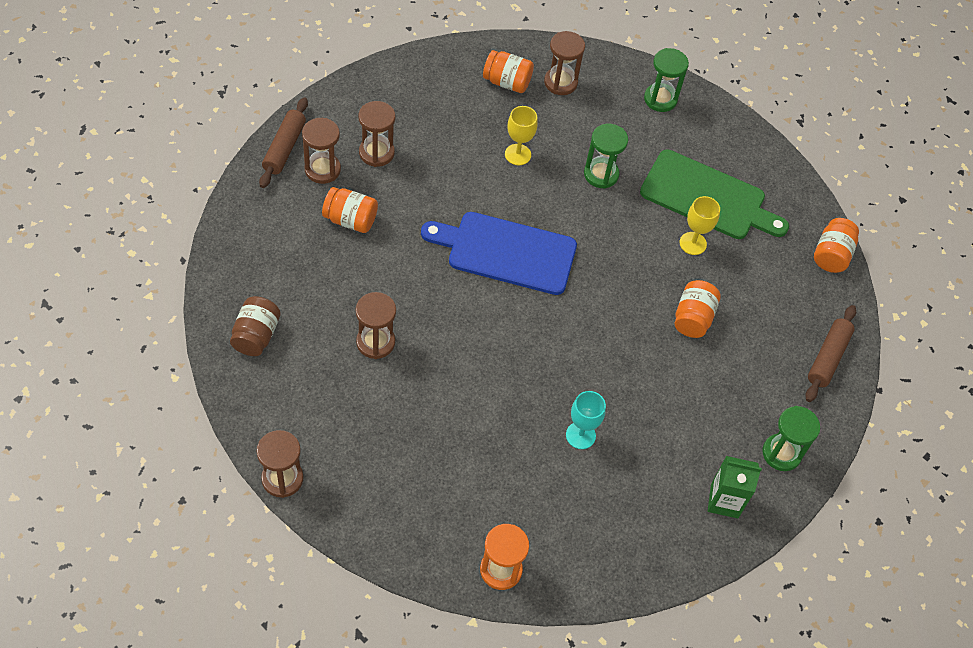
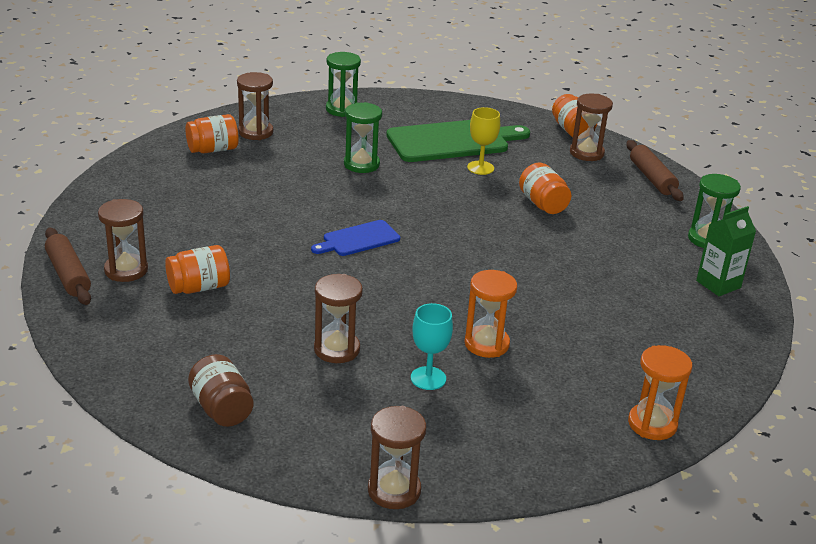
camera: 40 degrees left, 25 degrees down
brown hourglass [359,101,395,167] -> brown hourglass moved to [570,94,613,161]
blue cutting board [421,212,577,295] -> blue cutting board [311,220,400,256], size x0.54
yellow goblet [505,106,538,165] -> none
turquoise goblet [566,391,606,449] -> turquoise goblet moved to [411,303,453,390]
none -> orange hourglass [464,270,517,358]

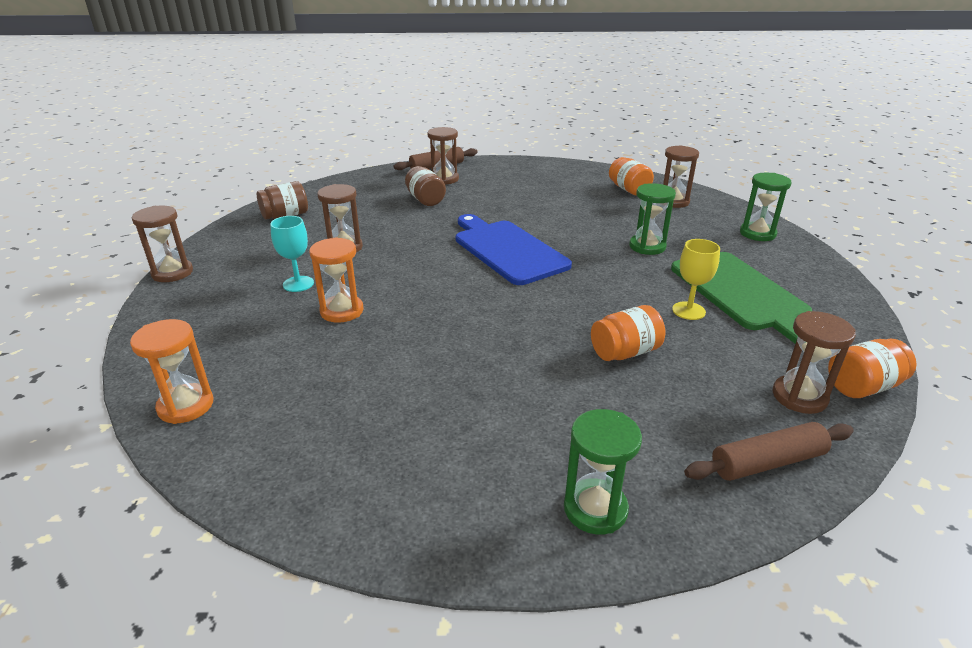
camera: 90 degrees right, 0 degrees up
orange jar [165,245,230,294] -> brown jar [405,166,446,206]
blue cutting board [311,220,400,256] -> blue cutting board [456,214,572,285], size x1.85
green carton [696,206,756,296] -> none

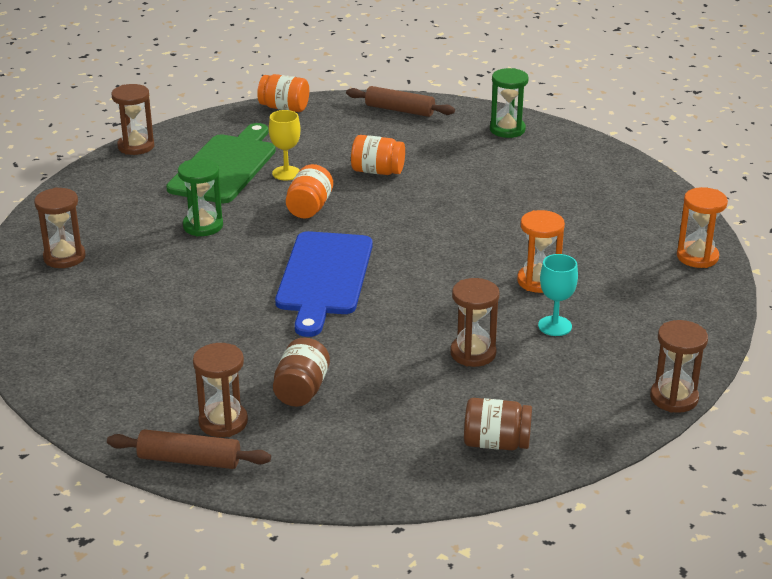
camera: 140 degrees left, 0 degrees up
orange jar [609,157,654,195] -> orange jar moved to [286,164,333,219]
green hourglass [740,173,792,241] -> none
brown hourglass [772,311,856,414] -> brown hourglass moved to [111,84,154,155]

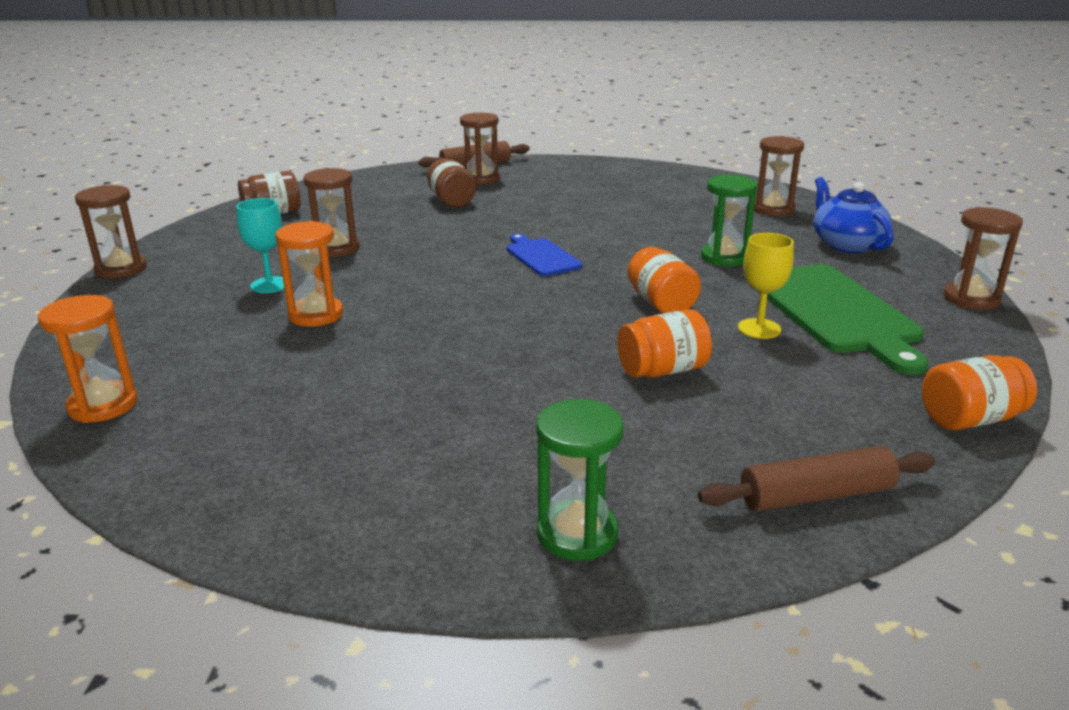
camera: 145 degrees right, 5 degrees down
blue cutting board [275,231,373,337] -> blue cutting board [507,234,582,276], size x0.54
none -> blue teapot [814,177,894,253]

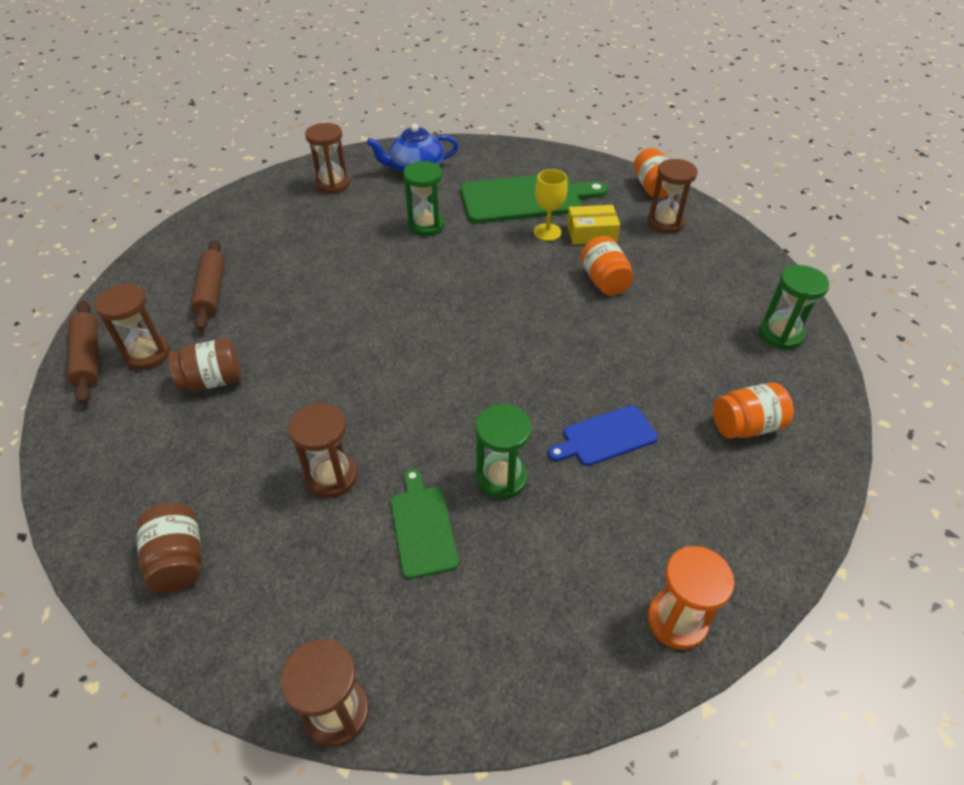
camera: 85 degrees left, 20 degrees up
turquoise goblet [236,198,285,293] -> green cutting board [390,469,459,579]
orange hourglass [275,221,343,327] -> green hourglass [476,404,532,499]
blue cutting board [507,234,582,276] -> blue cutting board moved to [548,405,658,466]
orange jar [628,247,701,313] -> orange jar moved to [713,382,794,439]
brown rolling pin [698,446,936,511] -> brown rolling pin moved to [191,240,225,331]
brown hourglass [943,207,1023,310] -> brown hourglass moved to [647,159,698,234]
none -> yellow box [567,205,620,245]

